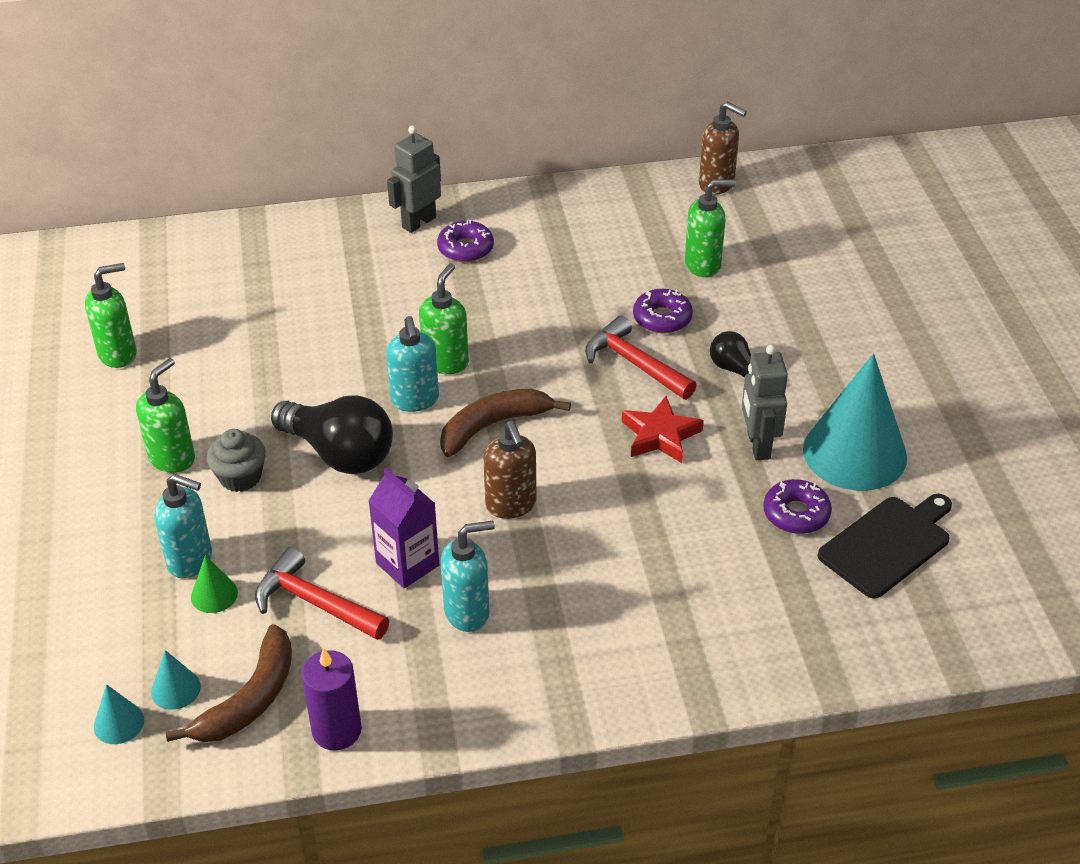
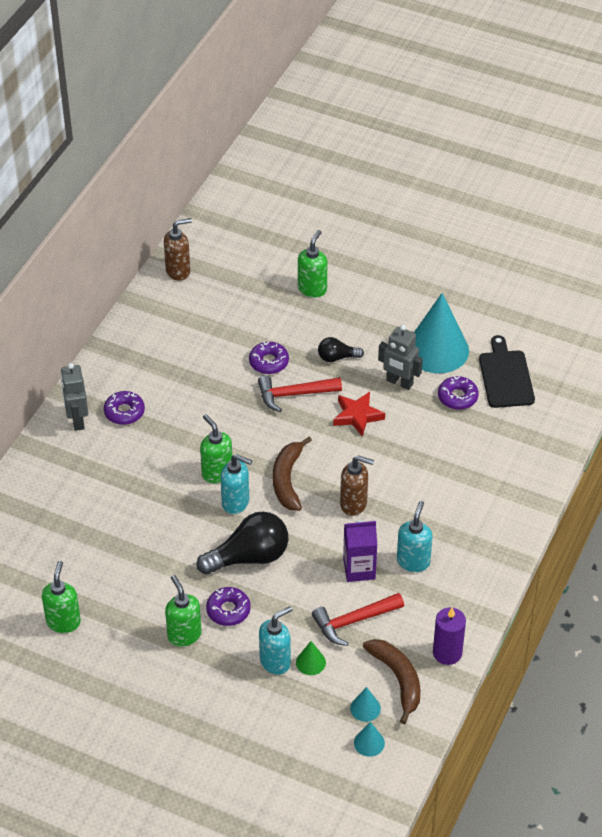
camera: 55 degrees left, 5 degrees up
grey cupcake [207,429,266,492] -> purple donut [206,587,250,626]
green soap dispenser [685,179,735,277] -> green soap dispenser moved to [298,230,327,297]

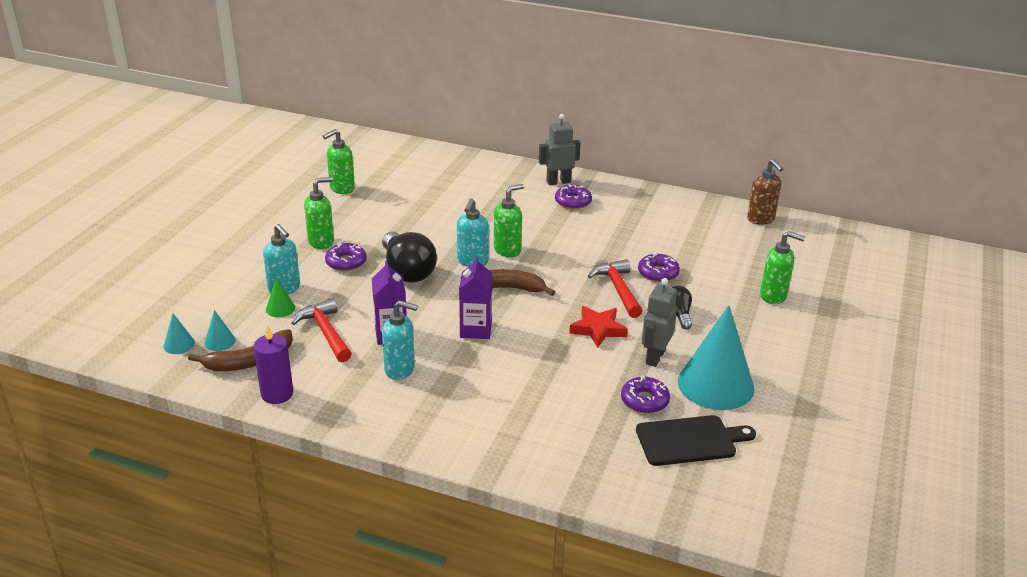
camera: 85 degrees right, 15 degrees down
green soap dispenser [42,561,81,633] -> green soap dispenser turned 135 degrees clockwise [323,129,355,194]
brown soap dispenser [340,456,374,516] -> purple carton [459,256,492,339]

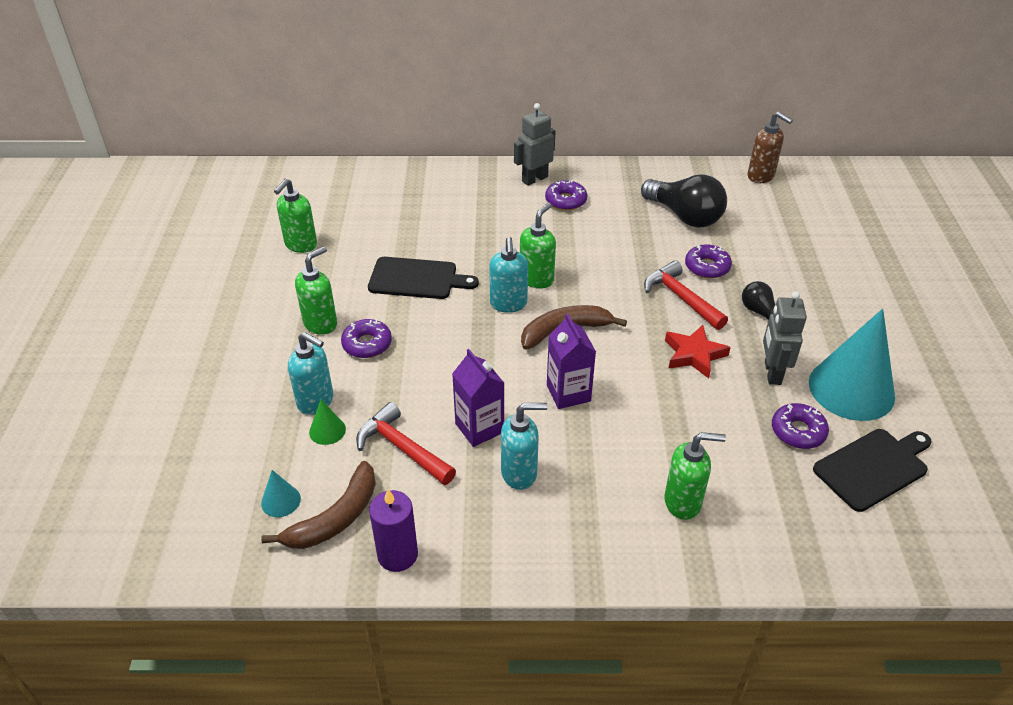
camera: 20 degrees left, 10 degrees up
turquoise cone [163,313,195,354] -> none
black light bulb [382,231,437,283] -> black light bulb moved to [641,174,727,228]
green soap dispenser [760,231,805,304] -> green soap dispenser moved to [664,432,726,520]
none -> black cutting board [368,257,479,299]

